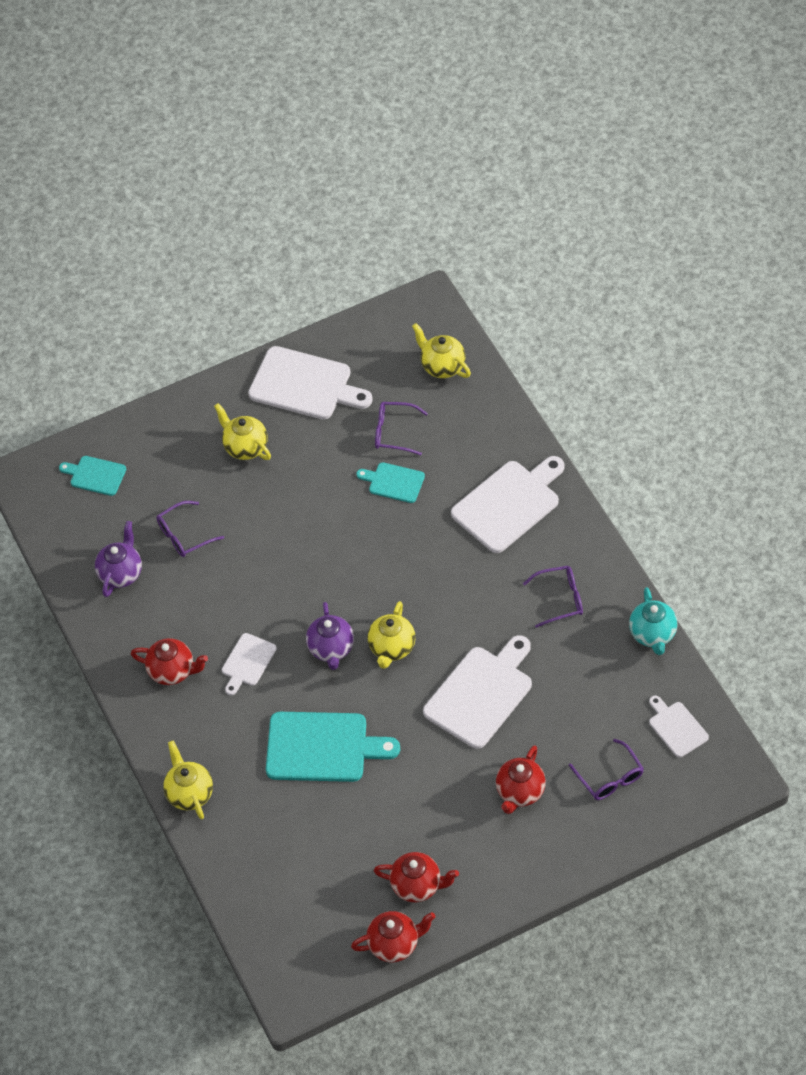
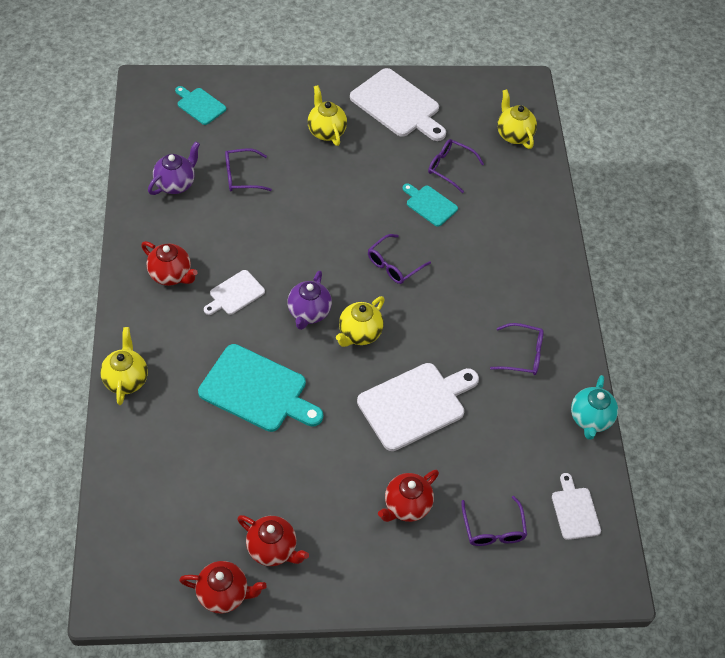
camera: 15 degrees right, 0 degrees up
white cutting board [451,456,565,553] -> none
none -> purple glasses [368,234,431,284]

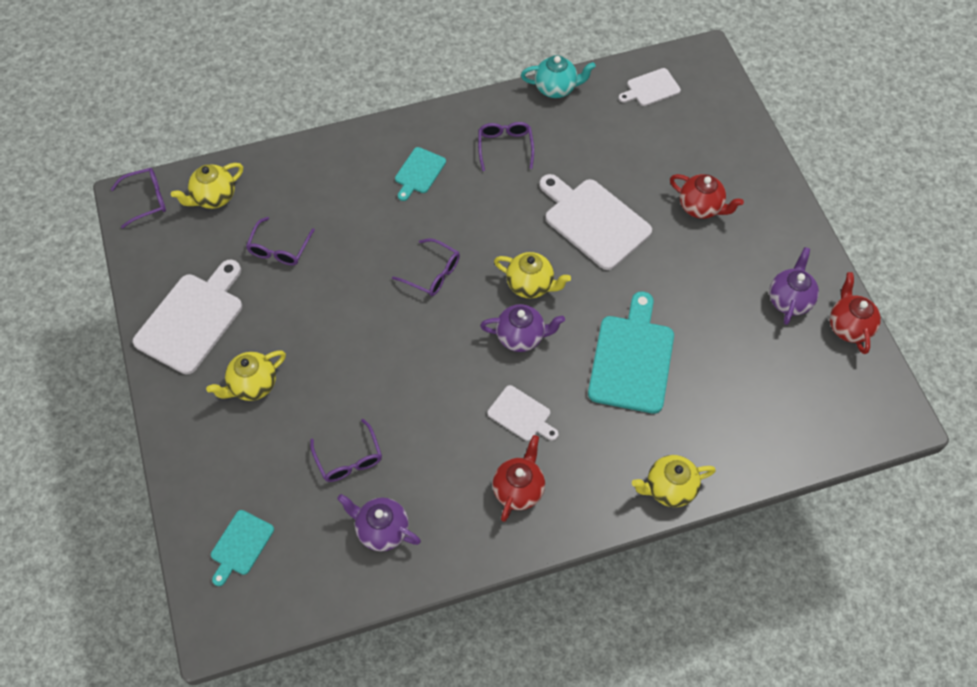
camera: 100 degrees left, 5 degrees up
red teapot [237,515,309,566] -> purple teapot [769,247,819,325]
turquoise cutting board [402,183,458,227] -> turquoise cutting board moved to [395,147,446,201]
purple glasses [461,496,527,546] -> purple glasses moved to [111,168,166,229]

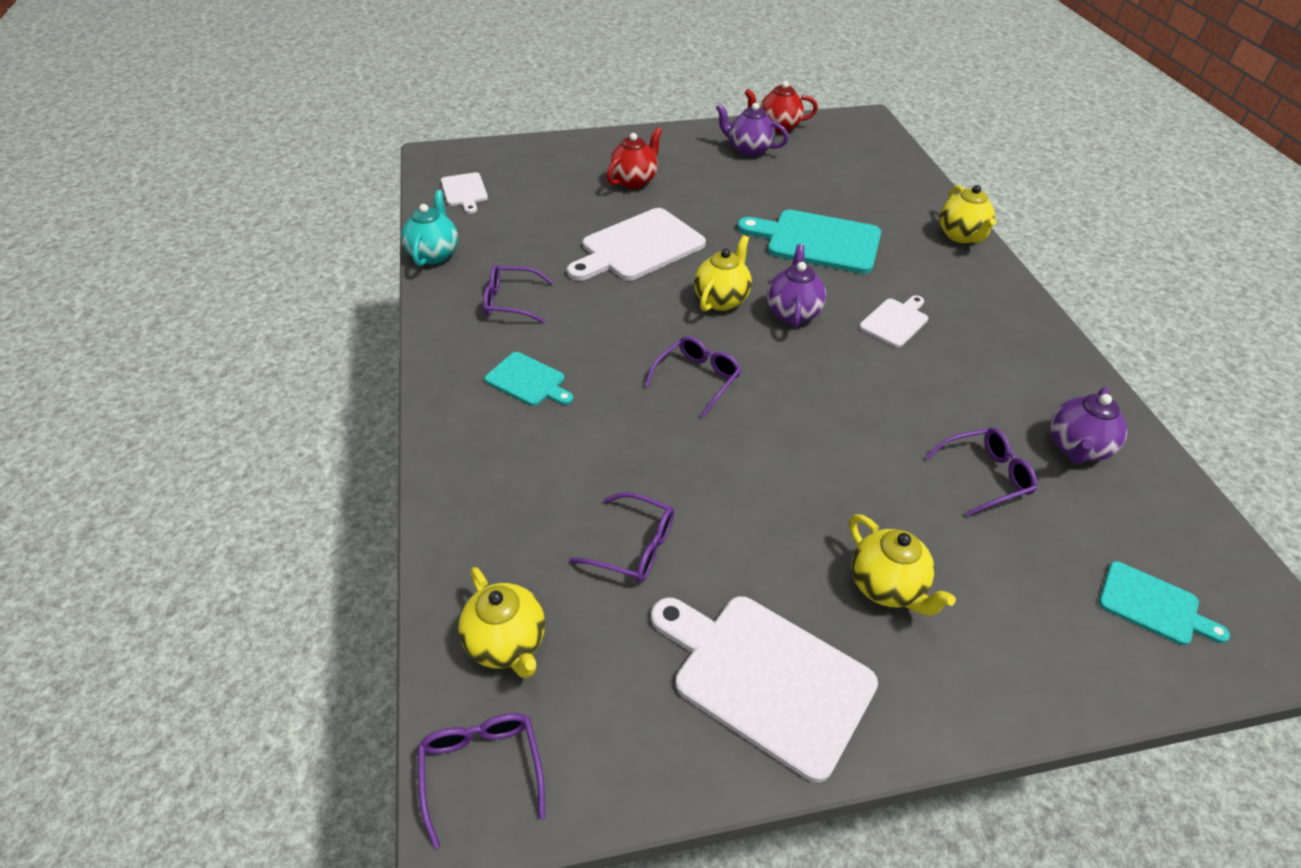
camera: 85 degrees left, 15 degrees down
red teapot [493,435,545,522] -> none

